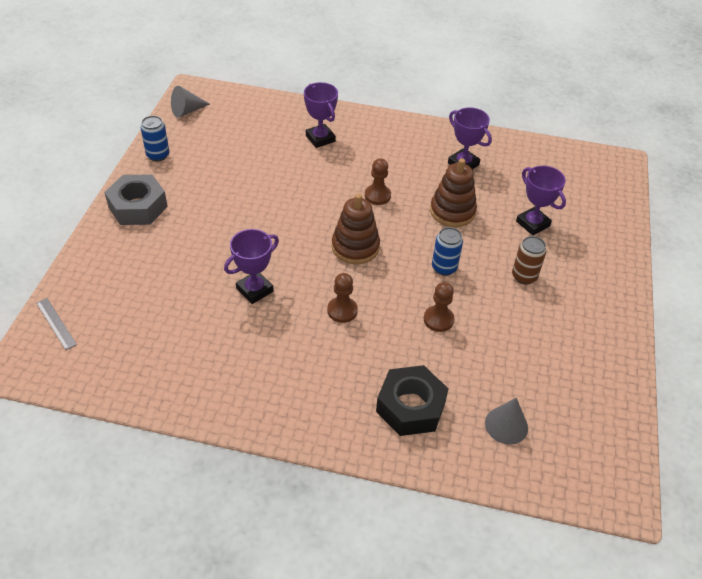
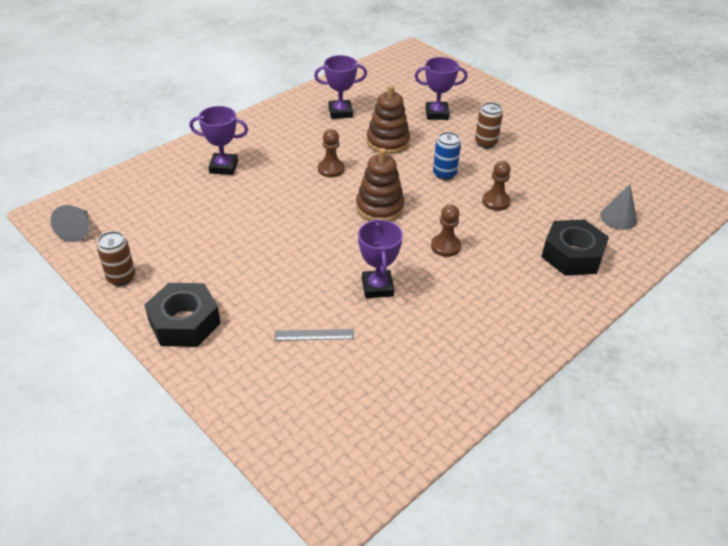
camera: 55 degrees left, 5 degrees down
grey ruler [36,298,77,350] -> grey ruler moved to [274,329,354,341]
grey nut [104,174,168,225] -> black nut [144,283,221,347]
blue can [141,116,170,161] -> brown can [97,231,135,286]

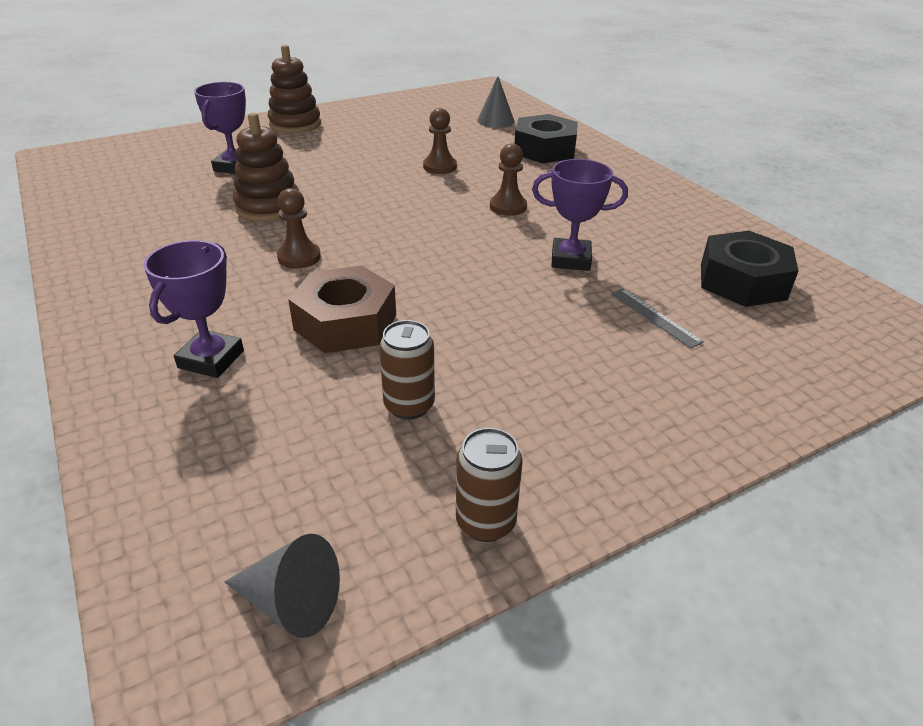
camera: 75 degrees left, 5 degrees down
black nut [144,283,221,347] -> black nut moved to [701,231,799,307]
grey ruler [274,329,354,341] -> grey ruler turned 45 degrees counterclockwise [611,289,704,348]
purple trophy [314,55,367,119] -> none
brown stacking toy [356,148,404,221] -> brown stacking toy moved to [268,45,321,133]
blue can [433,132,461,180] -> none
brown can [475,102,503,148] -> brown can moved to [379,320,435,420]
none -> brown nut [288,265,396,353]

